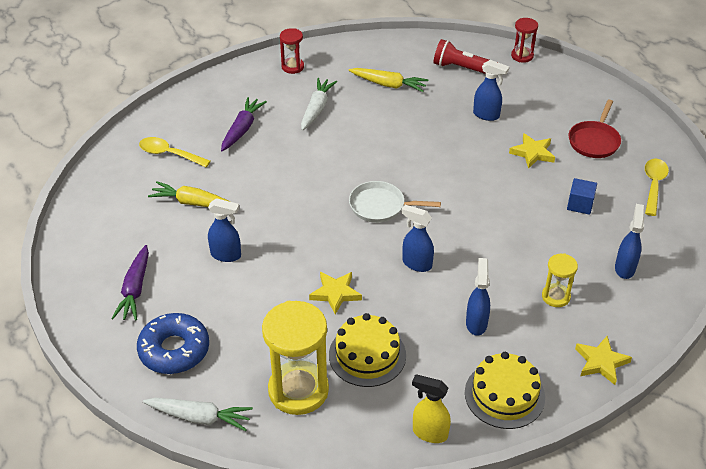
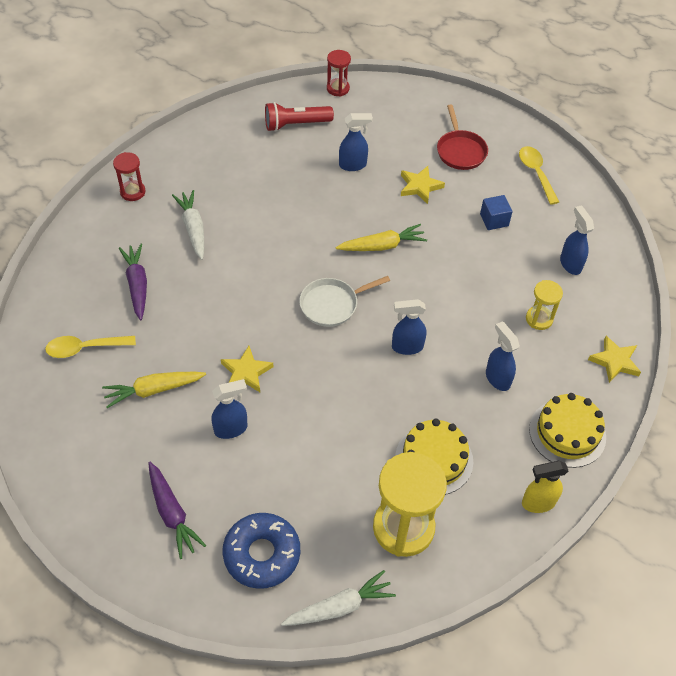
camera: 35 degrees left, 10 degrees up
yellow star [309,272,362,315] -> yellow star moved to [221,346,273,392]
yellow carrot [349,68,428,92] -> yellow carrot moved to [336,224,427,251]

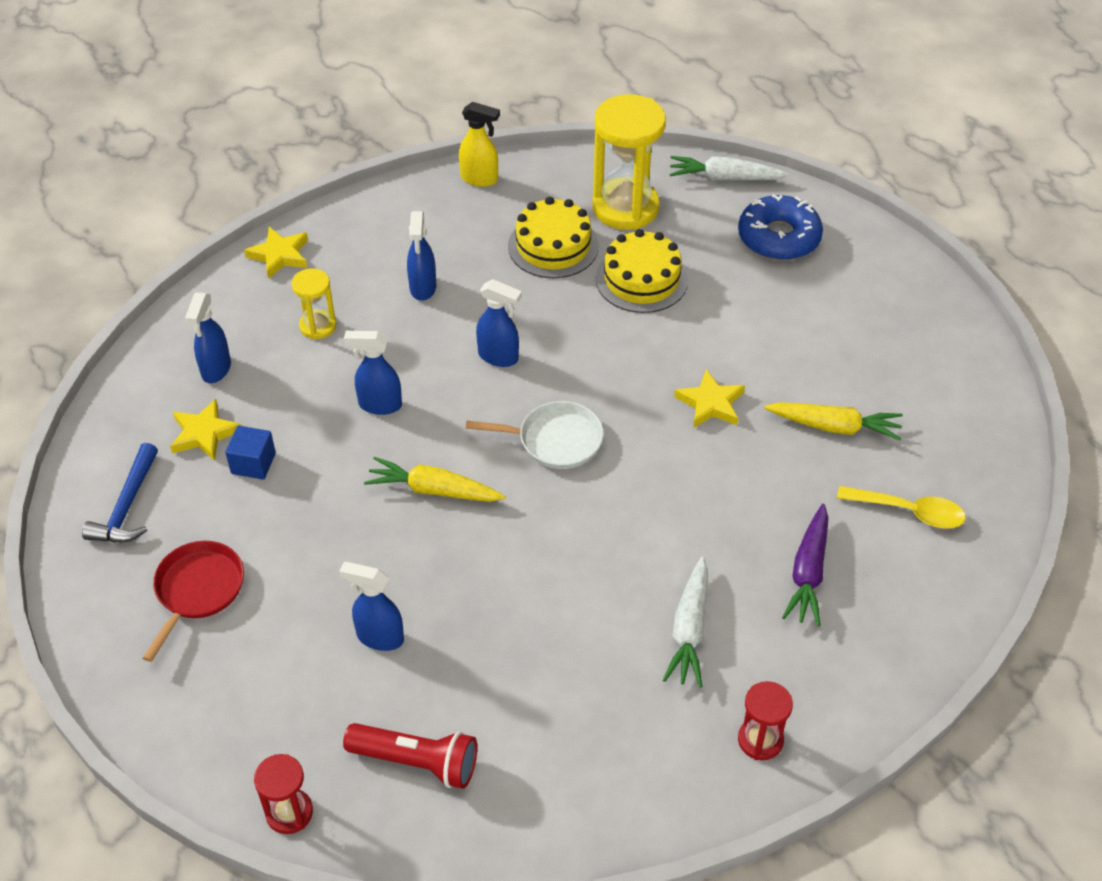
camera: 150 degrees left, 5 degrees down
purple carrot [149,462,206,559] -> none
blue spray bottle [211,379,248,439] -> blue spray bottle moved to [344,331,402,415]
yellow star [401,166,445,204] -> yellow star moved to [170,399,241,461]
yellow spoon [519,146,559,205] -> blue hammer [82,443,158,542]
yellow cake [529,393,606,468] -> yellow cake moved to [596,229,688,313]

